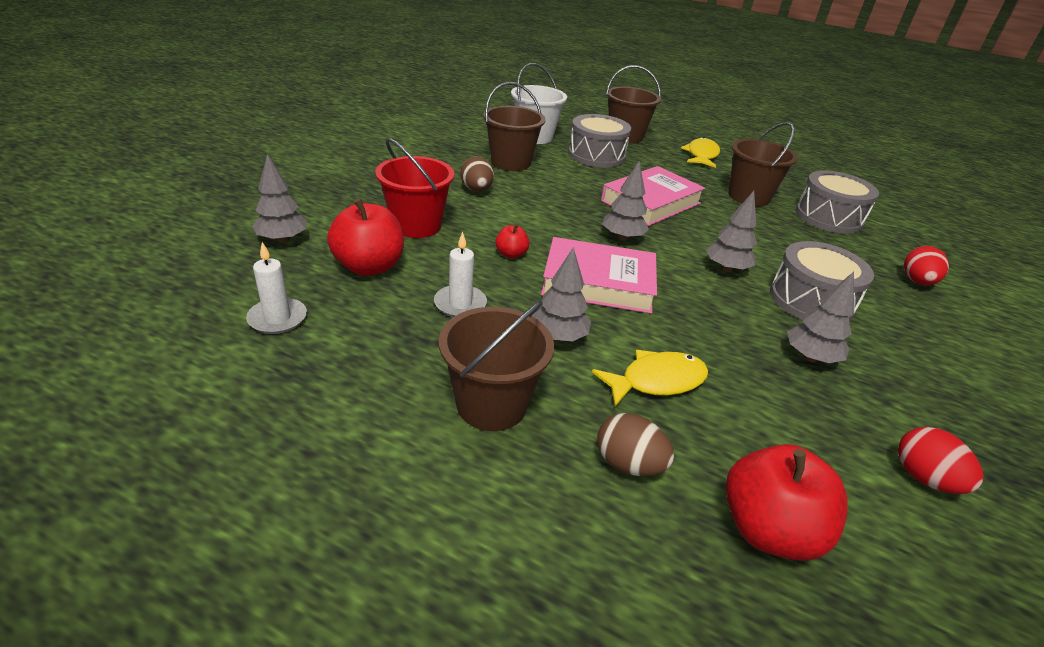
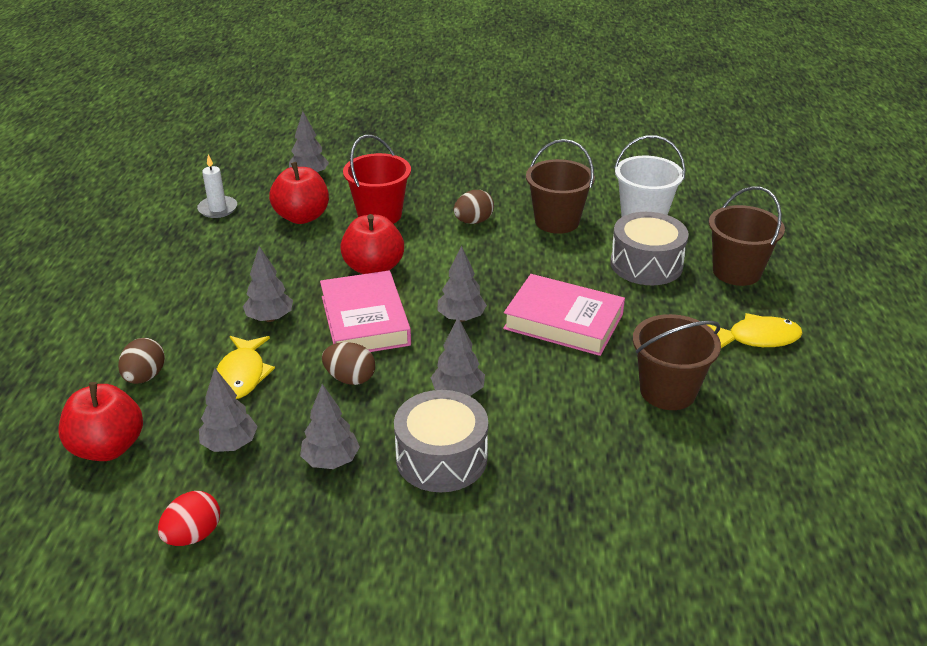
camera: 70 degrees right, 0 degrees up
white candle [434,232,487,317] -> none
brown bucket [439,301,554,431] -> none
red apple [496,224,530,259] -> red apple [340,214,404,274], size x2.02
yellow fish [592,350,708,407] -> yellow fish turned 45 degrees clockwise [216,336,275,399]
grey drum [796,171,879,234] -> none
red egg [904,246,949,285] -> none
none -> grey tree [199,368,258,452]
none -> brown egg [322,342,375,385]

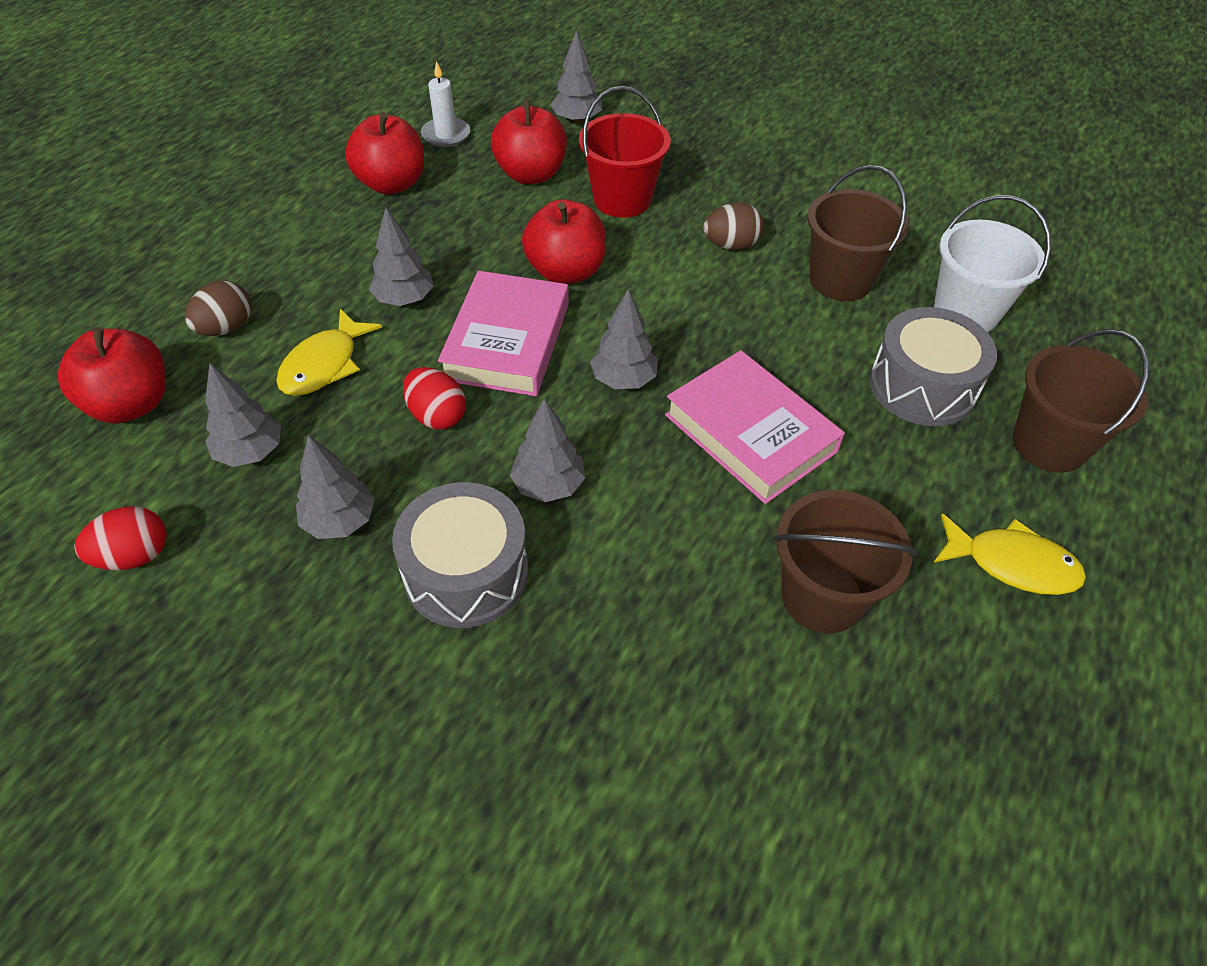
camera: 25 degrees right, 15 degrees up
brown egg [322,342,375,385] -> red egg [403,367,466,429]
none -> red apple [345,112,424,195]

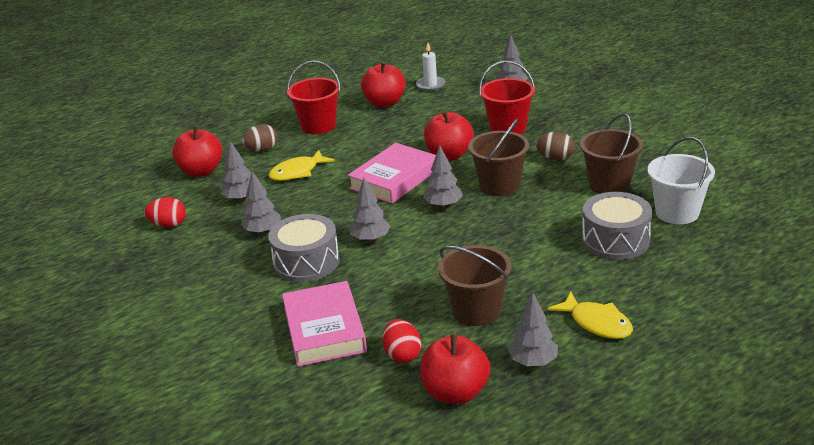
camera: 30 degrees right, 20 degrees down
grey tree [369,208,433,306] -> grey tree moved to [508,293,558,366]
red egg [403,367,466,429] -> red egg moved to [383,319,421,363]
red apple [491,100,567,184] -> red apple moved to [421,333,490,404]
pink book [665,350,845,504] -> pink book moved to [282,281,367,367]
brown bucket [1013,329,1149,473] -> brown bucket moved to [468,119,529,196]
none -> red bucket [287,61,341,134]

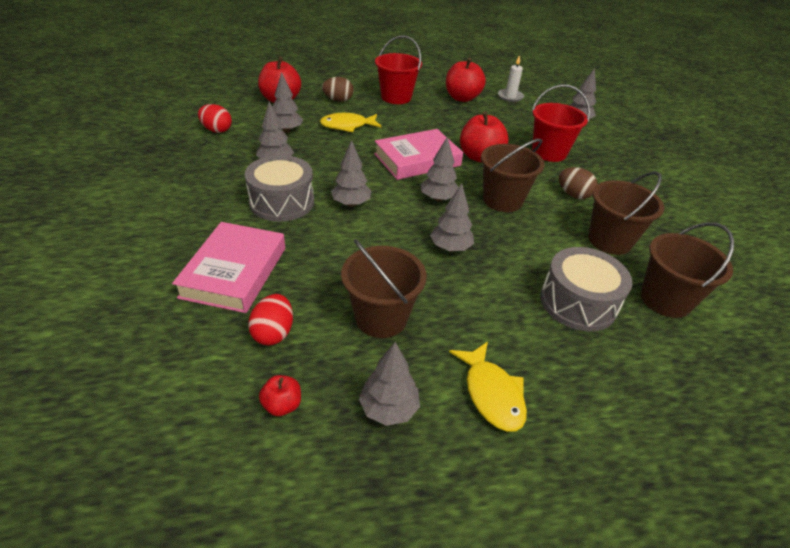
camera: 20 degrees right, 10 degrees up
red apple [421,333,490,404] -> red apple [259,375,301,416], size x0.50
white bucket [647,137,715,224] -> brown bucket [641,222,734,318]
none -> grey tree [430,183,474,251]

